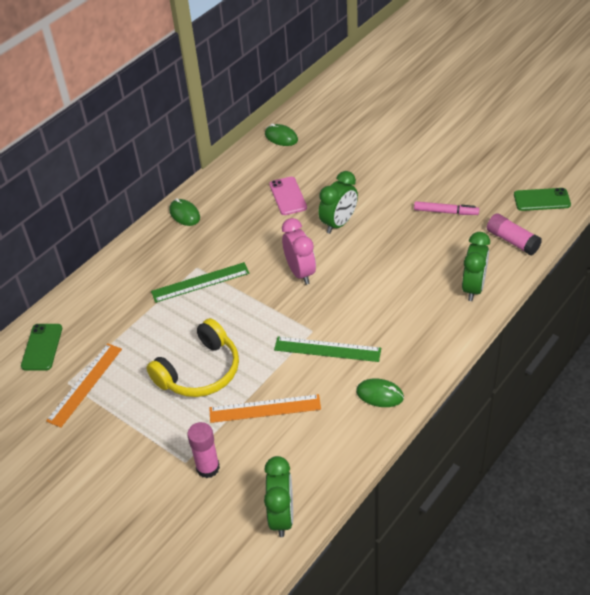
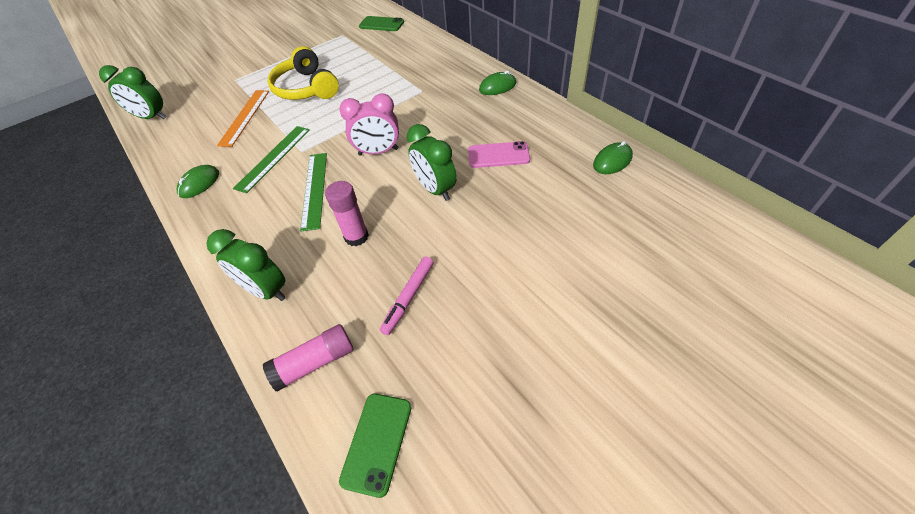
camera: 105 degrees right, 5 degrees up
orange ruler [46,343,122,428] -> none
green ruler [151,262,250,303] -> green ruler moved to [300,153,327,232]
pink glue stick [187,422,220,478] -> pink glue stick moved to [325,181,369,246]

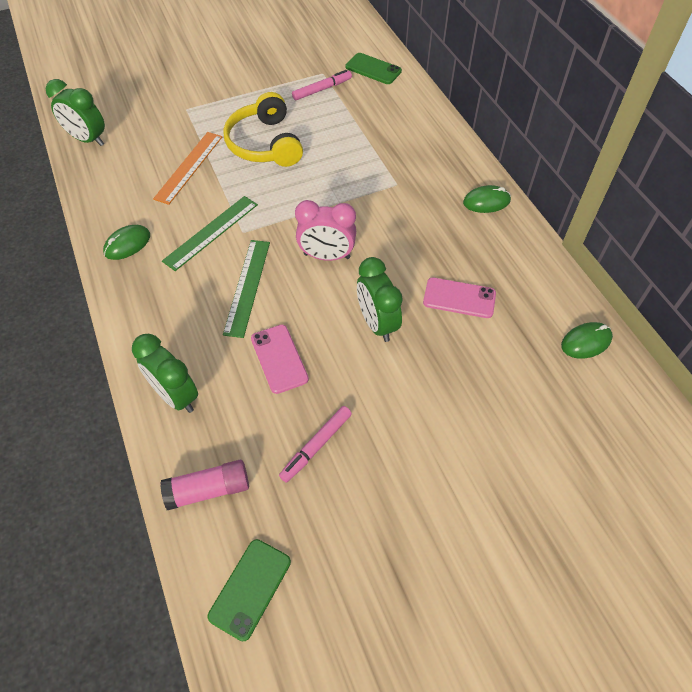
camera: 10 degrees right, 5 degrees up
pink glue stick [325,181,369,246] -> pink phone [251,325,309,394]
none -> pink marker [292,70,352,100]

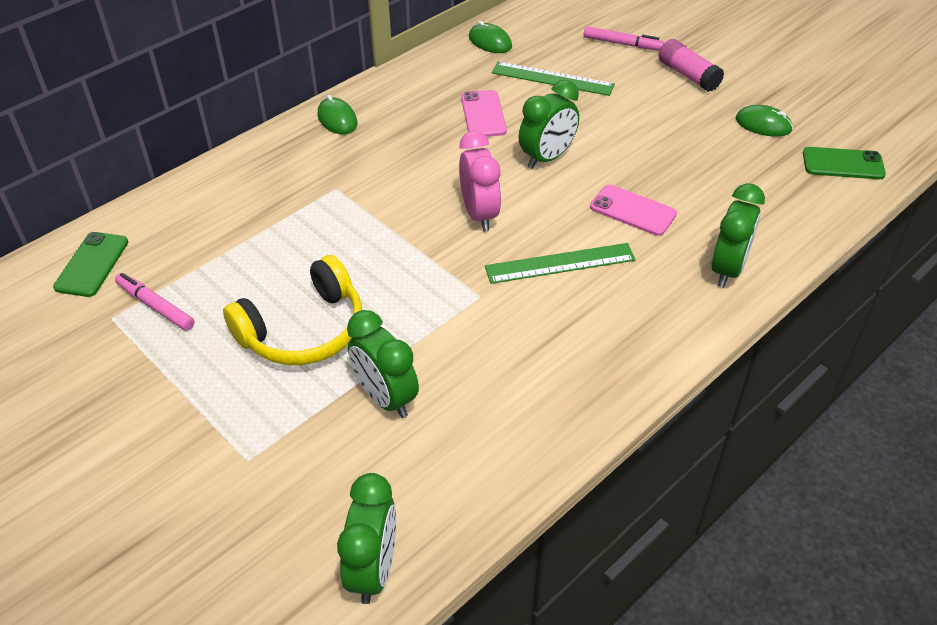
camera: 110 degrees left, 10 degrees down
green mouse [103,225,150,260] -> green mouse moved to [736,105,793,137]
orange ruler [153,132,222,205] -> green clock [347,310,419,418]
pink glue stick [160,460,249,510] -> pink glue stick moved to [659,39,724,92]
green ruler [162,196,258,271] -> green ruler moved to [492,62,615,96]
pink phone [251,325,309,394] -> pink phone turned 75 degrees clockwise [590,185,677,236]
pink marker [279,406,352,483] -> pink marker moved to [584,26,664,50]

